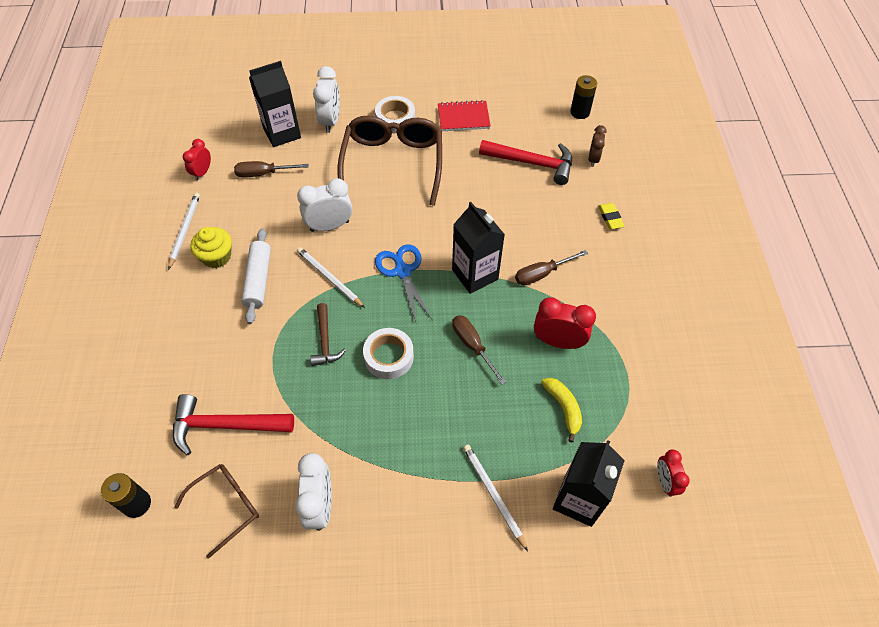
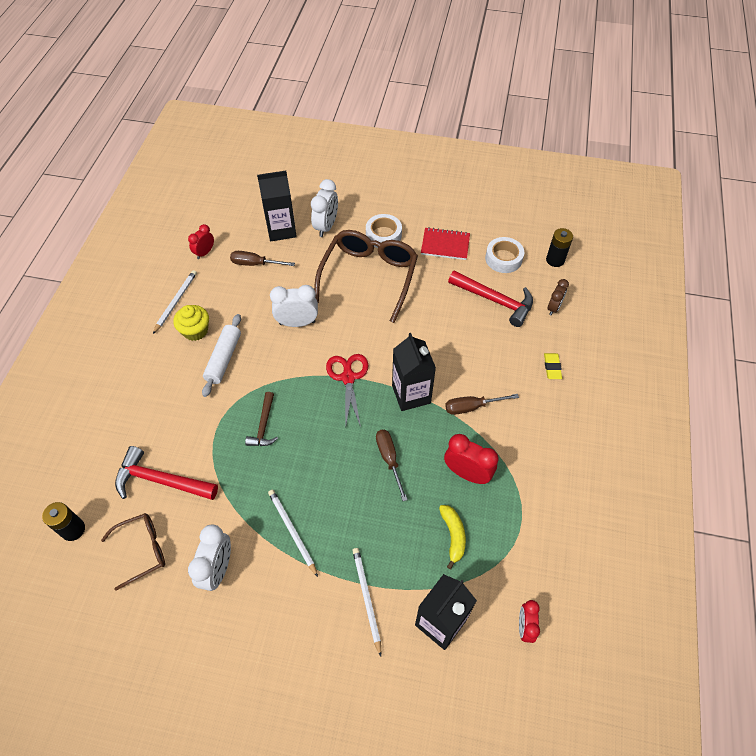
camera: 15 degrees right, 0 degrees up
white pencil [297,247,365,308] -> white pencil moved to [268,490,318,577]
white tape [363,328,414,379] -> white tape moved to [485,237,524,273]
blue scissors [375,244,432,322] -> red scissors [326,354,369,428]

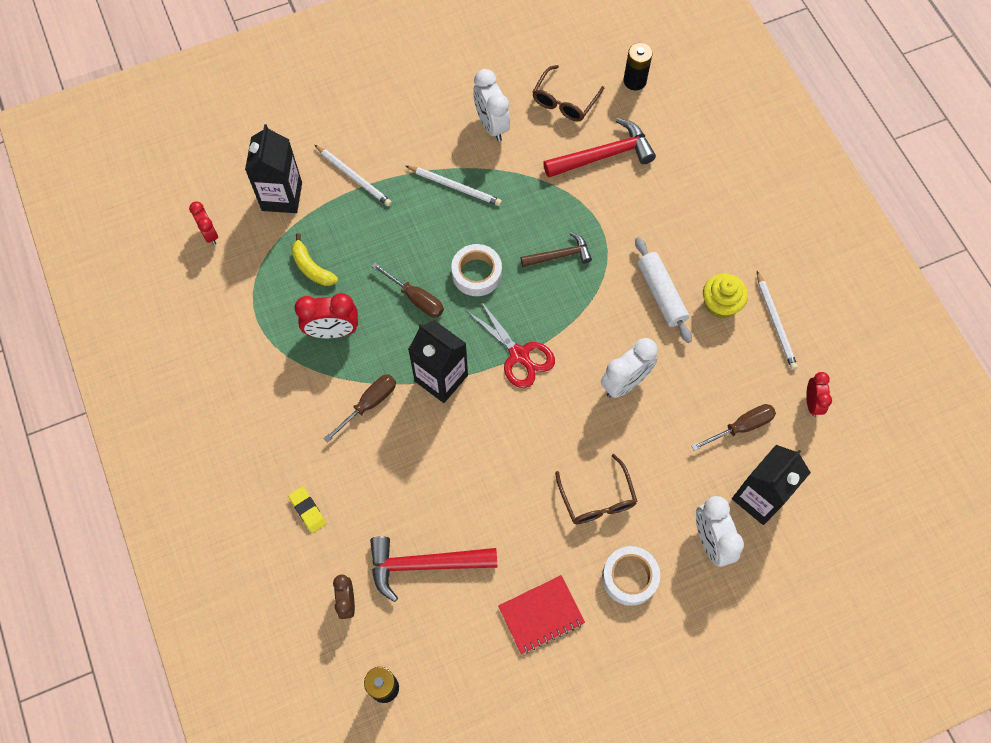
camera: 145 degrees right, 10 degrees up
brown hammer [245,392,278,446] -> brown hammer turned 105 degrees clockwise [520,232,592,267]
brown glasses [314,230,418,323] -> brown glasses [555,454,637,524], size x0.54
white tape [485,237,524,273] -> white tape moved to [451,244,502,296]

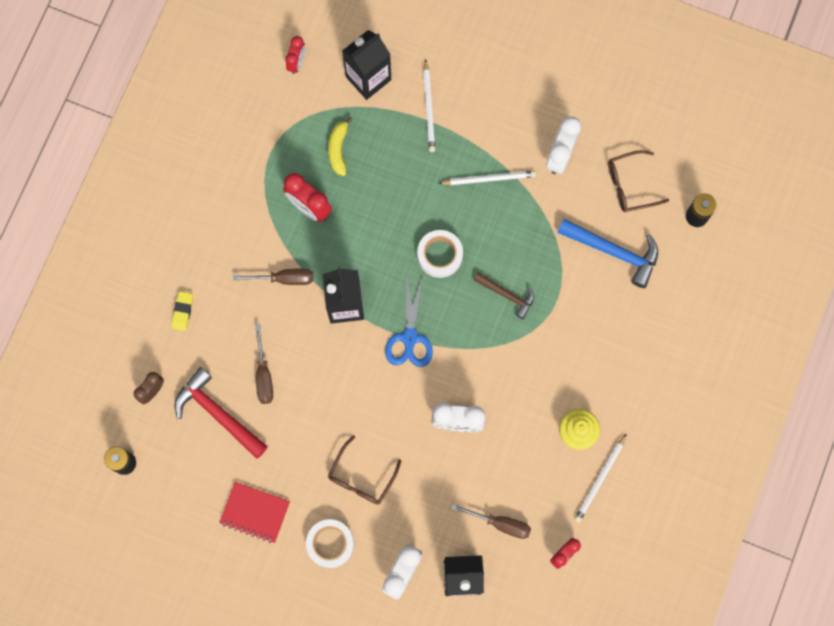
camera: 45 degrees right, 10 degrees up
brown screwdriver [371,262,444,317] -> brown screwdriver moved to [255,324,273,404]
white pencil [406,166,502,206] -> white pencil turned 75 degrees counterclockwise [438,171,536,185]
red scissors [467,299,555,388] -> blue scissors [385,277,433,367]
red hammer [543,118,656,178] -> blue hammer [557,219,658,288]
white rolling pin [635,237,692,343] -> none

